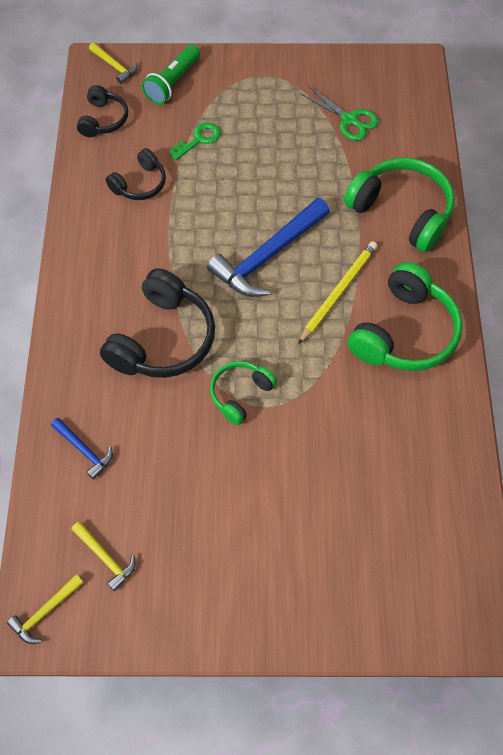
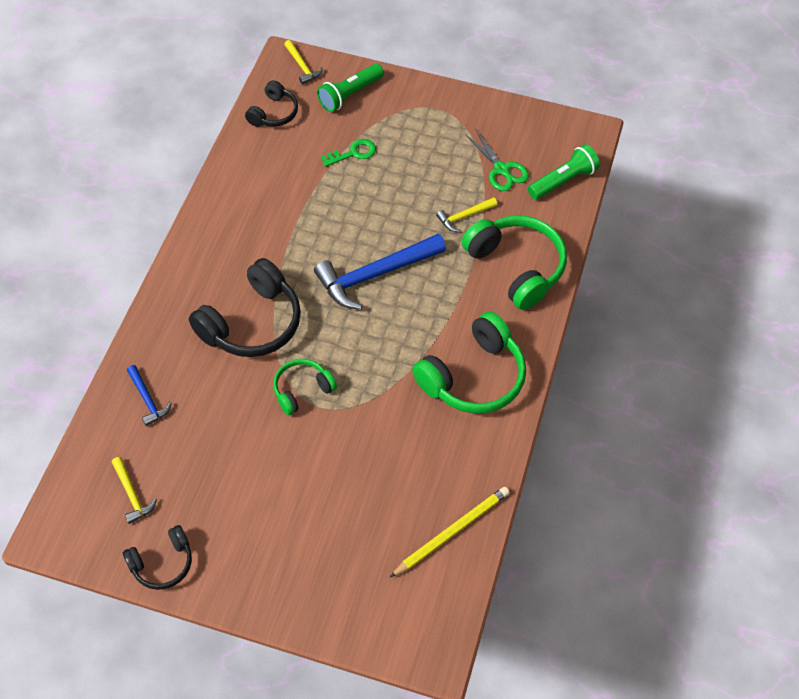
camera: 15 degrees right, 5 degrees down
yellow hammer [7,574,84,644] -> yellow hammer moved to [436,197,497,232]
black headphones [106,148,166,200] -> black headphones moved to [123,525,192,590]
yellow pencil [298,241,377,344] -> yellow pencil moved to [390,487,509,577]
none -> green flashlight [528,144,600,200]

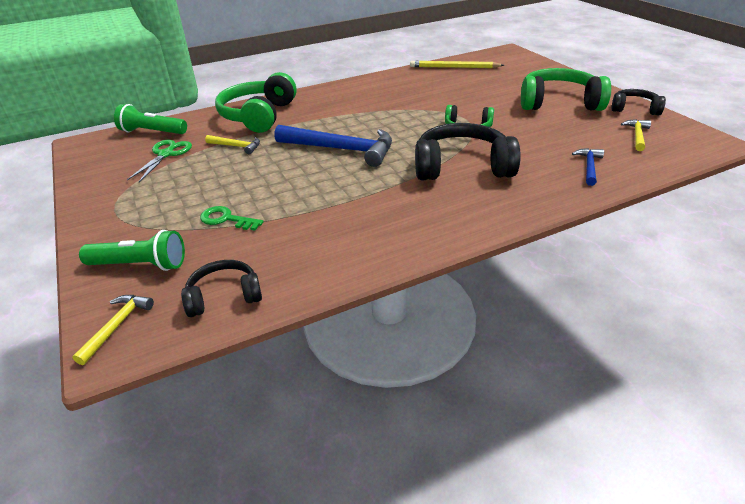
camera: 130 degrees left, 20 degrees down
green headphones [412,312,526,414] -> green headphones moved to [521,68,611,111]

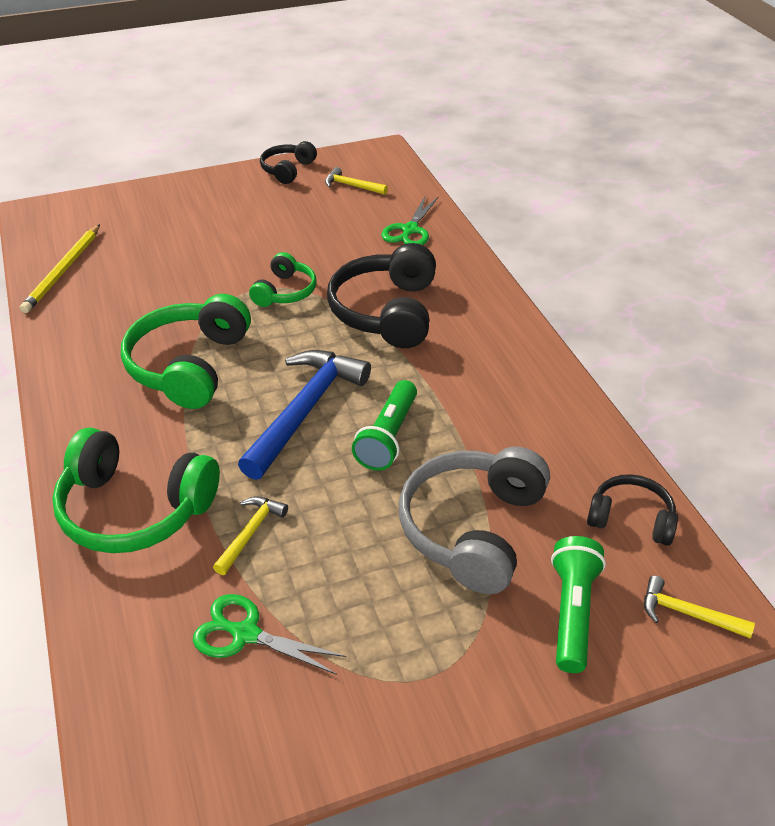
camera: 85 degrees left, 5 degrees up
green flashlight [114,104,187,134] -> green flashlight moved to [352,380,417,471]
black headphones [181,260,262,317] -> black headphones turned 120 degrees clockwise [587,474,678,546]
green key [200,206,263,231] -> grey headphones [399,447,550,594]
green headphones [521,68,611,111] -> green headphones moved to [121,294,251,409]
blue hammer [572,148,604,186] -> green scissors [382,195,439,245]

